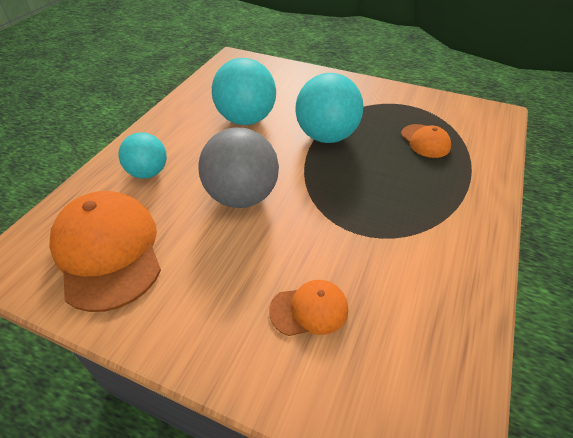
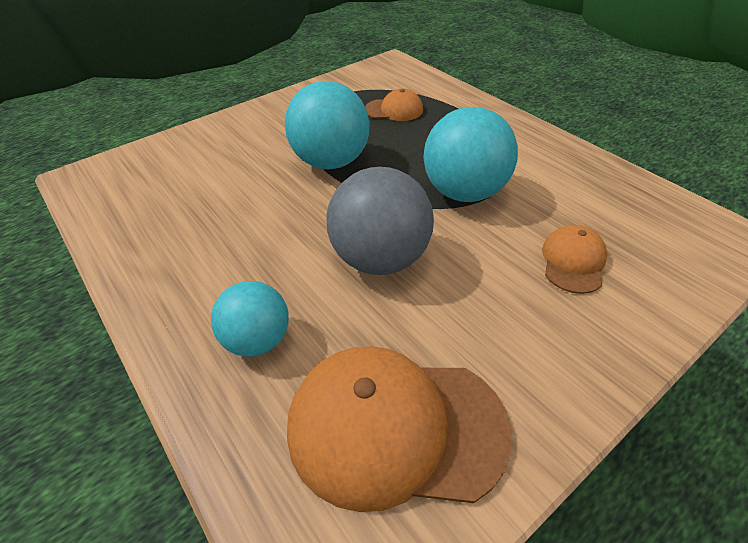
camera: 60 degrees left, 0 degrees up
turquoise ball [212,58,276,125] -> turquoise ball moved to [423,107,518,202]

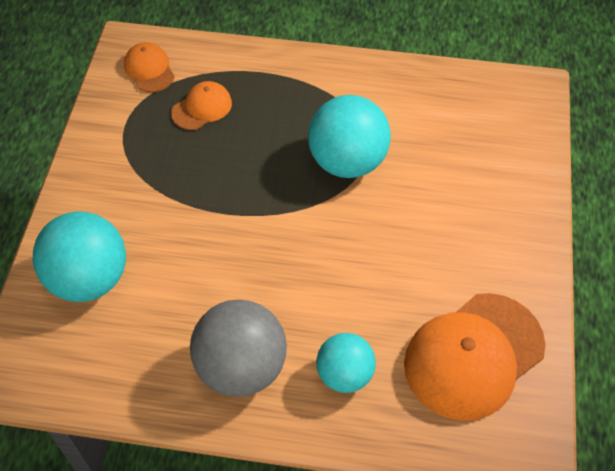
camera: 45 degrees left, 10 degrees up
turquoise ball [285,81,370,169] -> turquoise ball moved to [33,211,126,302]
grey ball [327,167,434,275] -> grey ball moved to [190,299,287,397]
orange cap [542,225,607,294] -> orange cap moved to [124,42,175,92]

